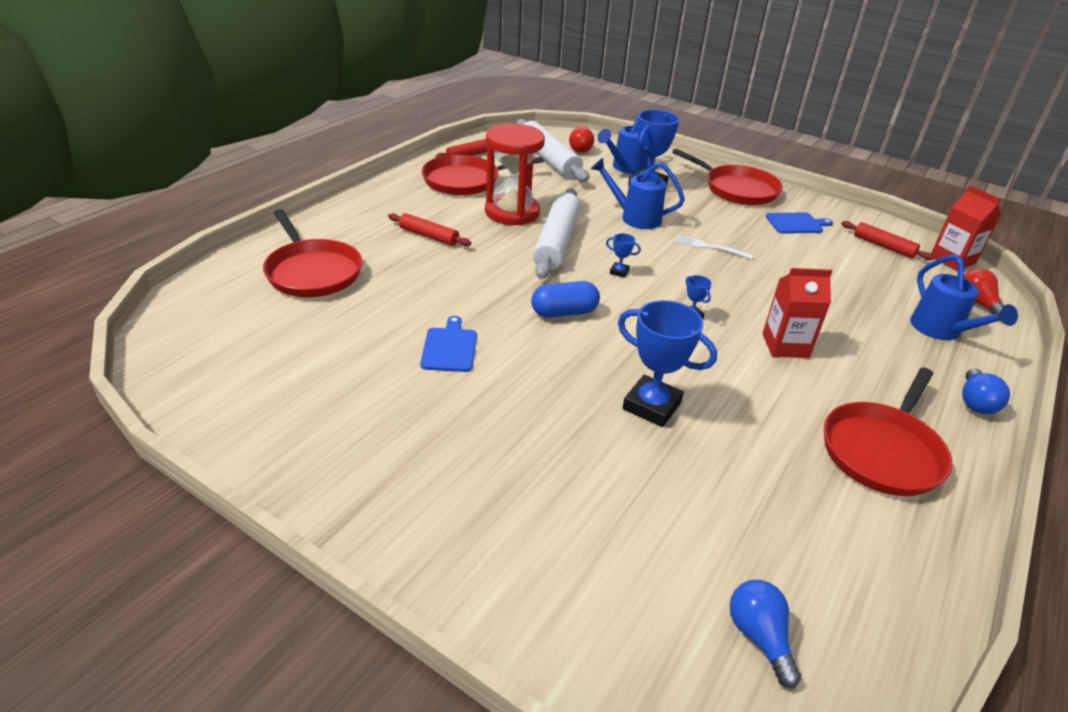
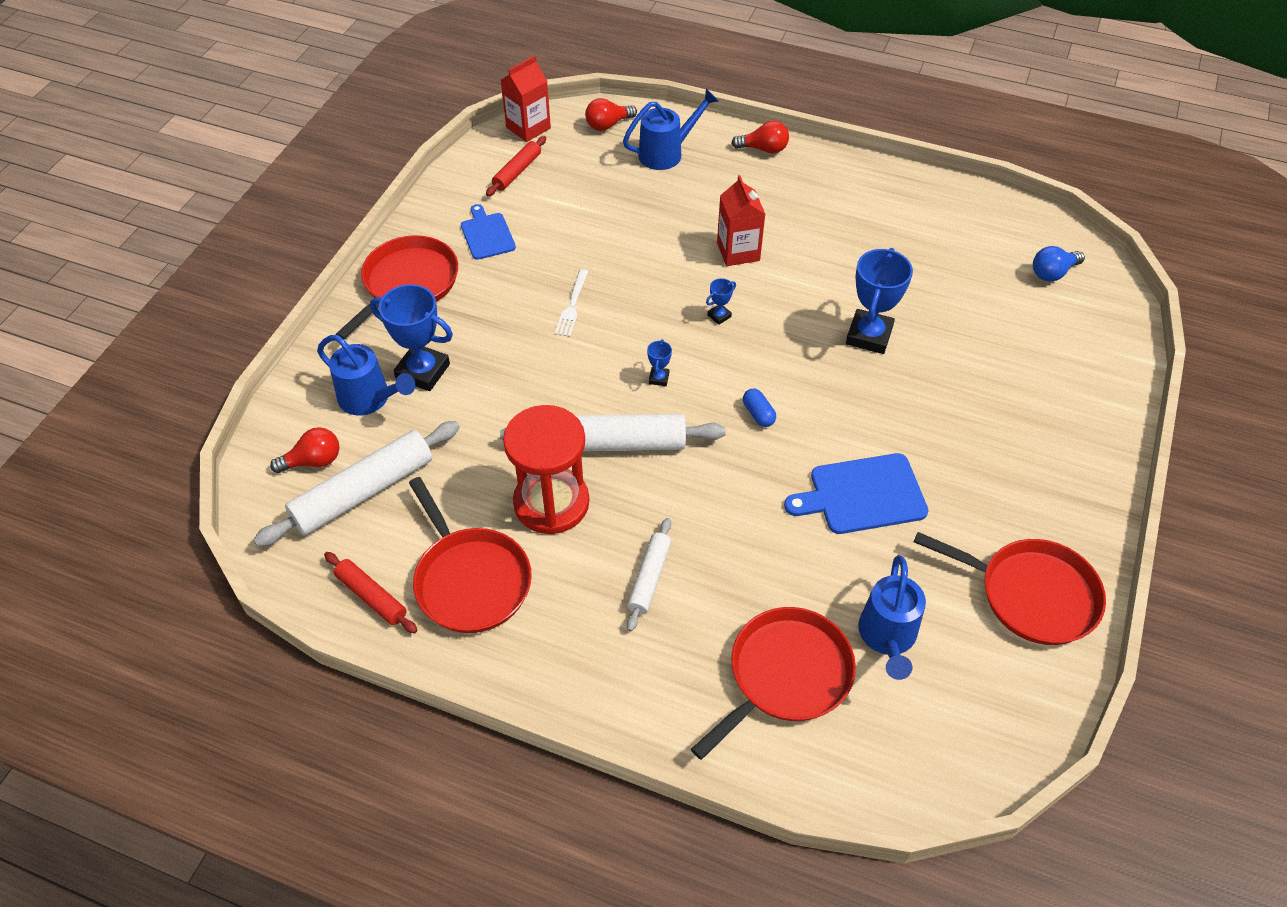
camera: 100 degrees left, 15 degrees up
red rolling pin [388,213,471,246] -> white rolling pin [627,518,671,631]
blue cutting board [420,316,477,372] -> blue cutting board [784,453,929,534], size x1.53
blue capsule [531,281,600,317] -> blue capsule [743,389,776,427], size x0.62
blue watering can [591,158,685,229] -> blue watering can moved to [858,555,926,680]
red pan [824,368,953,496] -> red pan moved to [914,532,1106,645]
blue light bulb [962,368,1010,414] -> red light bulb [731,121,789,154]

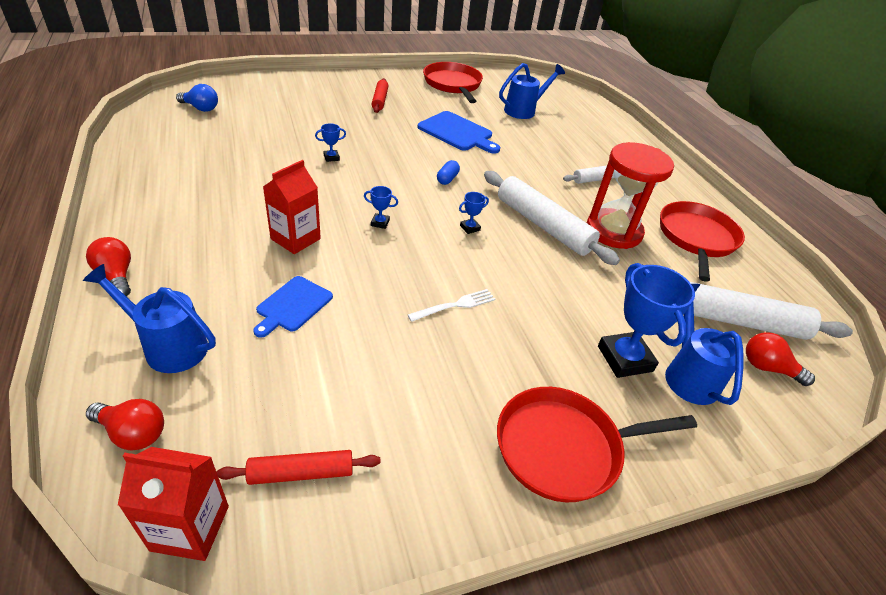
camera: 135 degrees left, 10 degrees down
red rolling pin [324,552,417,634] -> red rolling pin moved to [372,78,388,113]
blue cutting board [461,204,516,260] -> blue cutting board moved to [253,276,333,338]
red pan [691,607,856,760] -> none
blue trophy [846,248,913,354] -> blue trophy [315,123,346,162], size x0.45

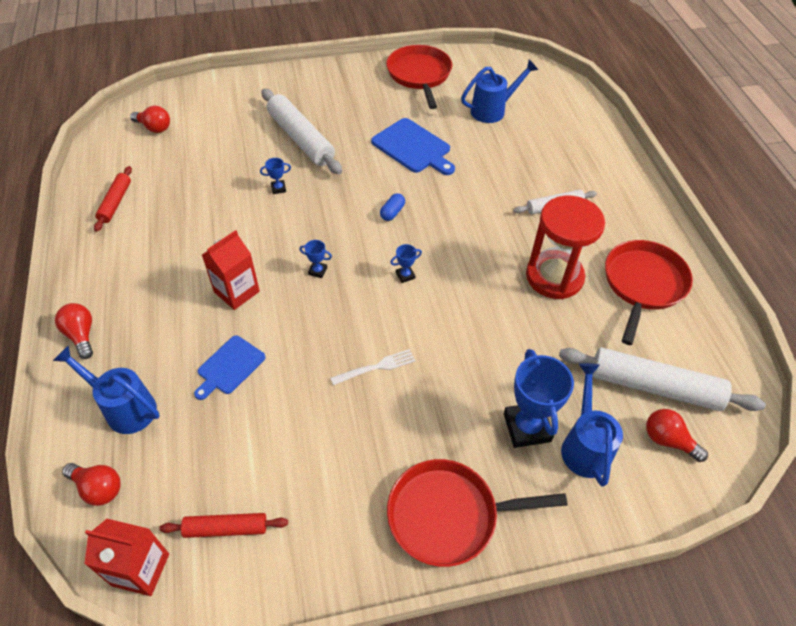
camera: 10 degrees right, 10 degrees up
blue light bulb [176,84,218,112] -> red light bulb [130,106,170,133]
red rolling pin [372,78,388,113] -> red rolling pin moved to [94,166,132,232]
white rolling pin [484,171,620,265] -> white rolling pin moved to [261,89,342,175]

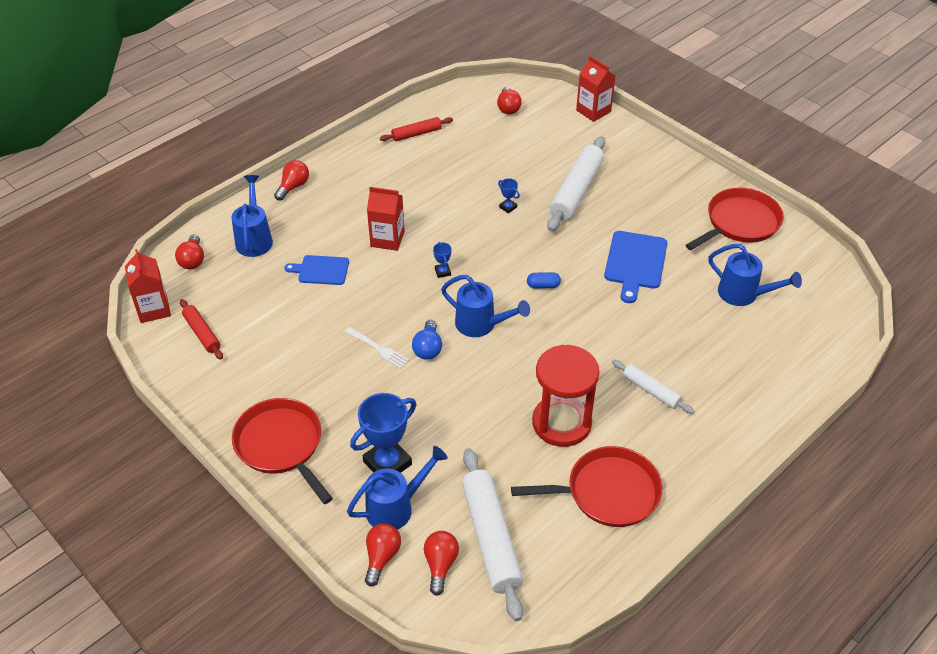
camera: 60 degrees right, 5 degrees down
blue trophy [390,244,422,283] -> blue watering can [441,275,530,337]
none -> red light bulb [365,523,401,587]
none -> blue light bulb [412,320,442,360]
none -> red carton [576,56,616,122]

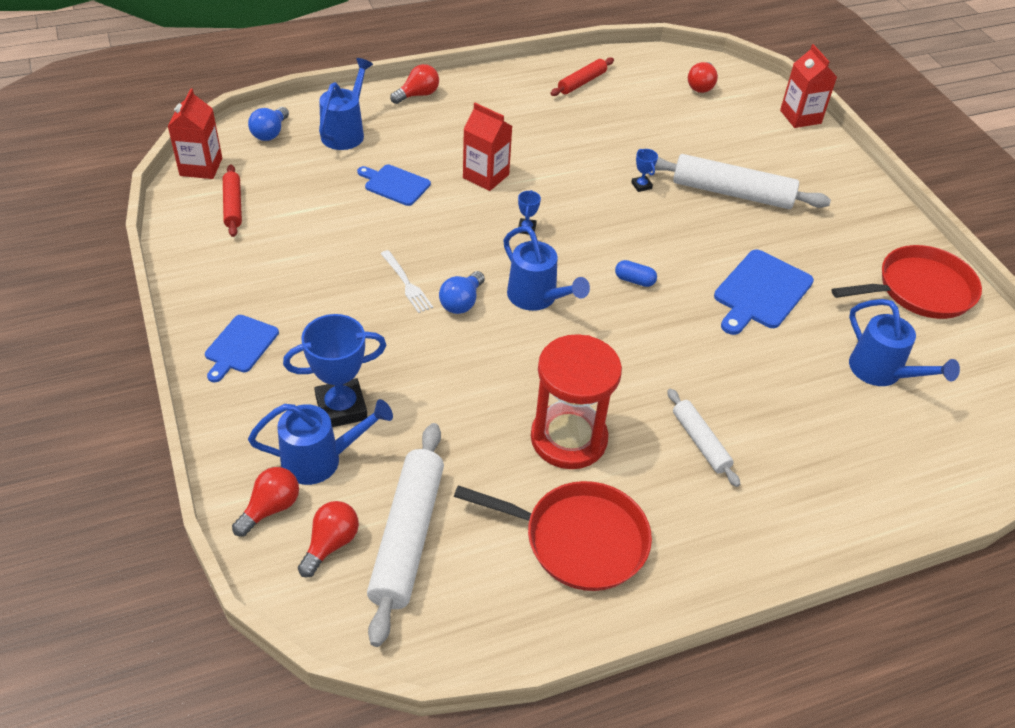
camera: 20 degrees right, 0 degrees up
red light bulb [175,234,204,269] -> blue light bulb [248,107,289,141]
red pan [232,398,333,504] -> blue cutting board [205,315,279,382]
red rolling pin [380,117,453,141] -> red rolling pin turned 45 degrees counterclockwise [550,57,614,96]
white rolling pin [547,136,605,231] -> white rolling pin turned 60 degrees clockwise [655,154,831,209]

